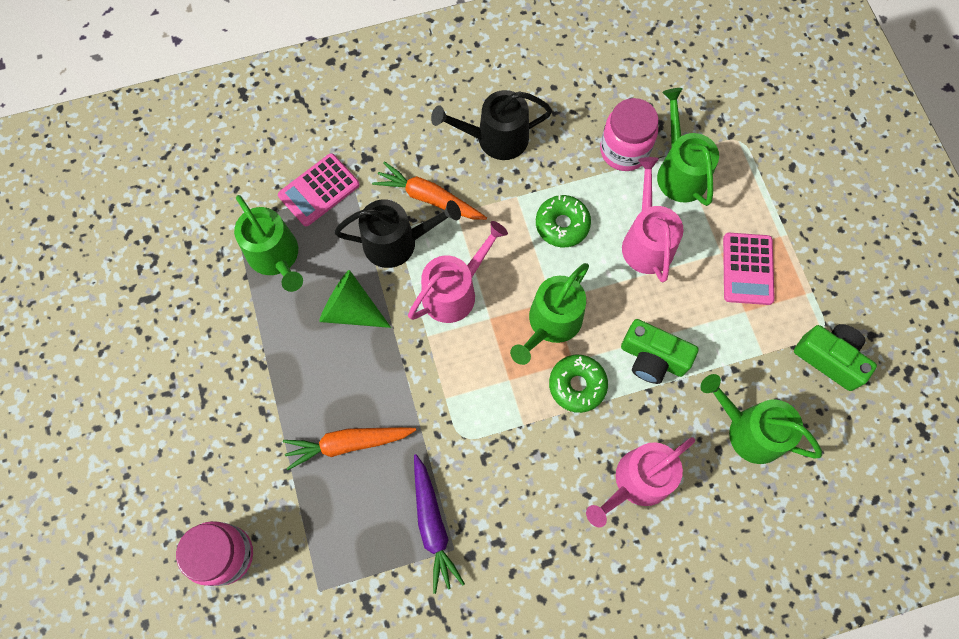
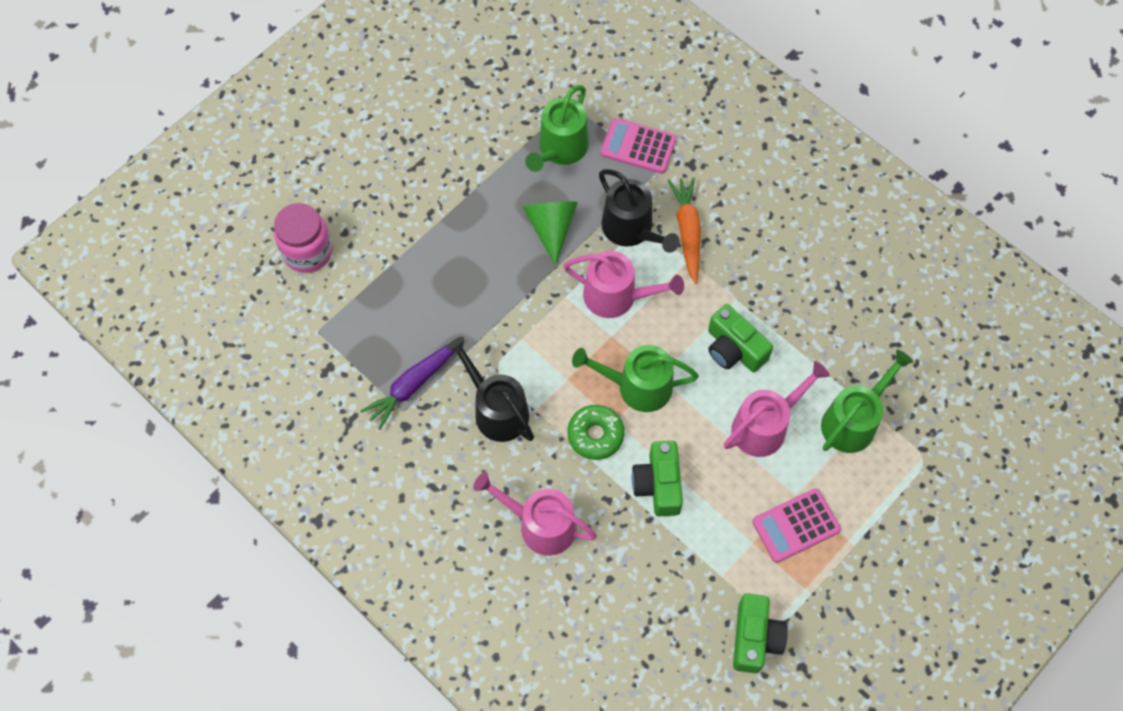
camera: 60 degrees right, 5 degrees down
orange carrot [283,427,416,470] -> none
black watering can [431,90,552,160] -> black watering can moved to [446,337,534,442]
green donut [536,195,591,247] -> green camera [708,304,773,372]
pink jar [600,98,659,171] -> none
green watering can [700,374,822,464] -> none

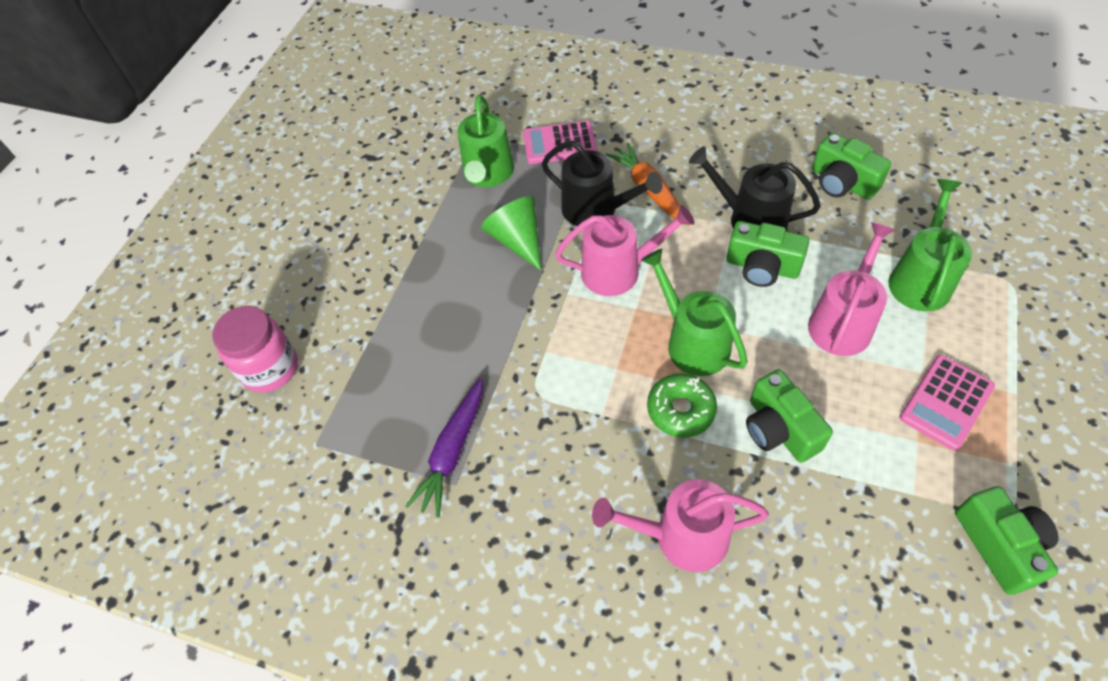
camera: 20 degrees left, 10 degrees down
black watering can [446,337,534,442] -> black watering can moved to [689,146,821,231]
green watering can [572,345,699,412] -> green watering can turned 75 degrees clockwise [641,249,748,376]
none -> green camera [812,133,892,200]

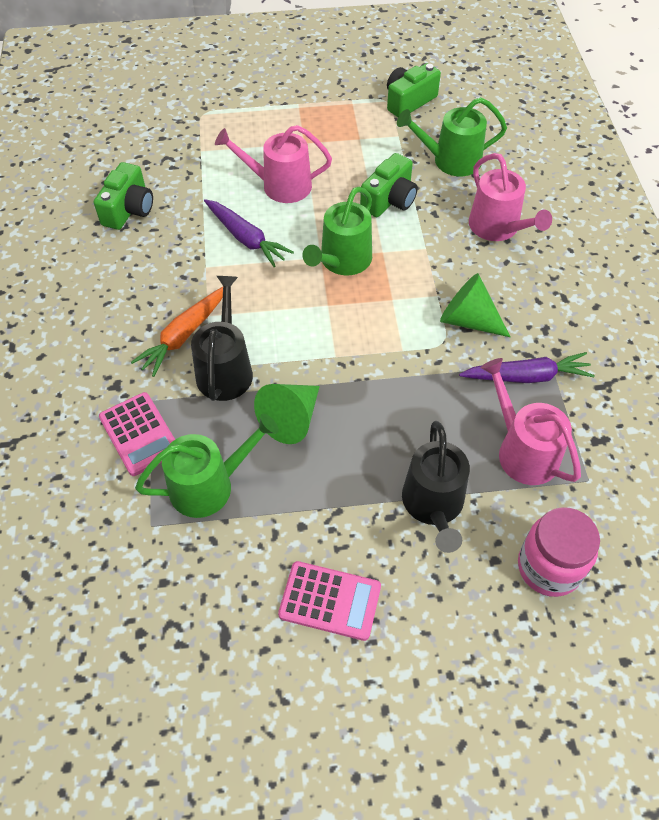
camera: 120 degrees left, 0 degrees up
pink watering can [555,205,695,296] -> pink watering can moved to [481,358,581,485]
green donut [647,373,717,438] -> none
black watering can [689,146,821,231] -> black watering can moved to [402,421,470,553]
green camera [726,221,809,287] -> purple carrot [204,199,294,267]
green watering can [889,179,972,312] -> green watering can moved to [397,97,507,176]
pink calculator [899,355,995,450] -> pink calculator moved to [278,561,381,641]
none -> green cone [440,273,511,337]

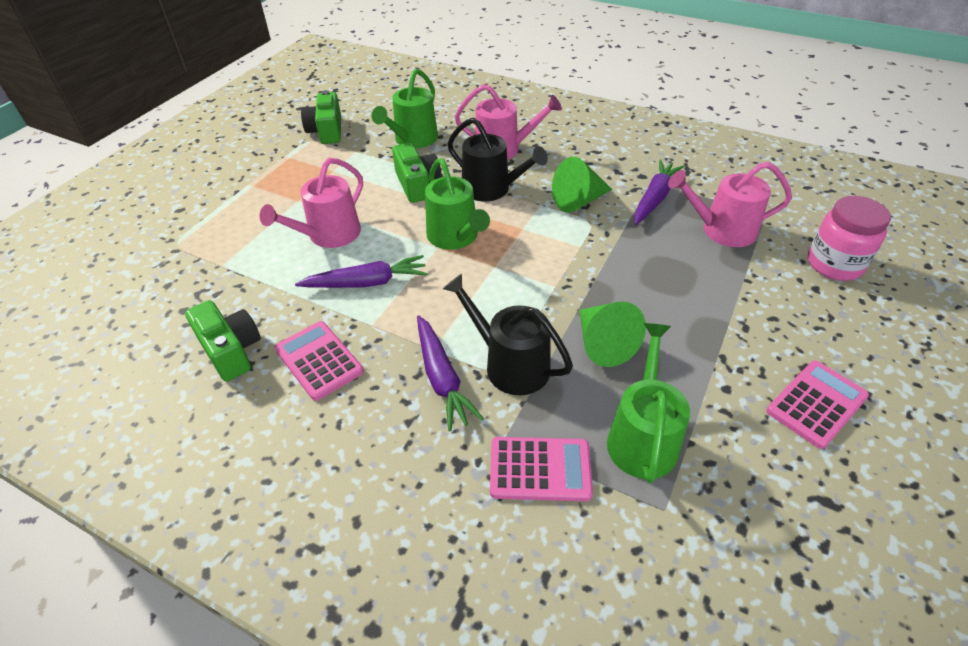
camera: 55 degrees left, 10 degrees down
orange carrot [131,287,223,377] -> purple carrot [417,315,484,431]
black watering can [402,421,470,553] -> black watering can moved to [447,118,548,201]
none -> pink calculator [274,321,364,401]

